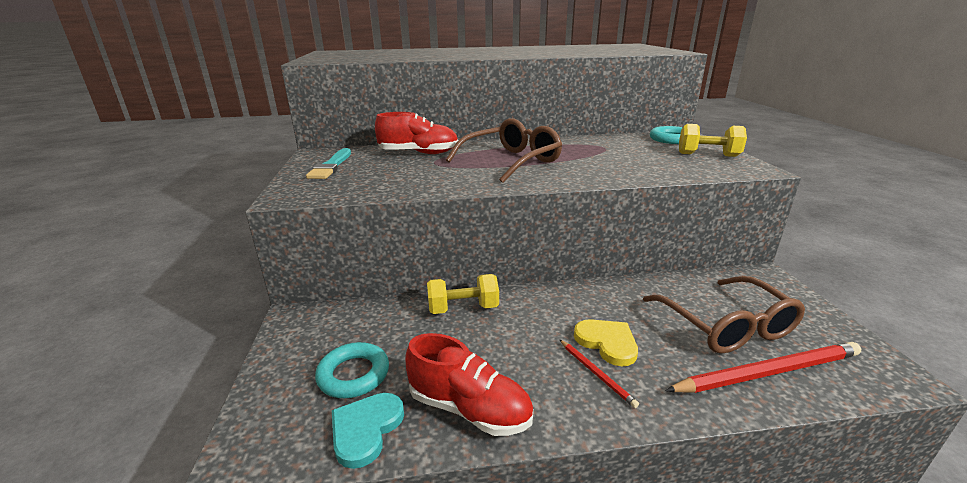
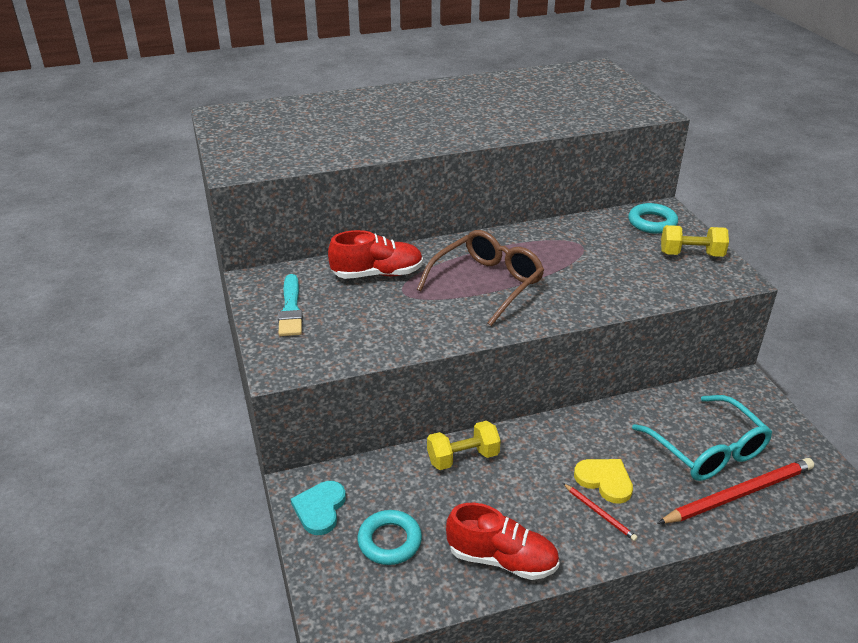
camera: 10 degrees left, 10 degrees up
turquoise heart [332,393,404,469] -> turquoise heart moved to [291,481,346,535]
brown glasses [643,276,805,354] -> turquoise glasses [632,395,772,481]

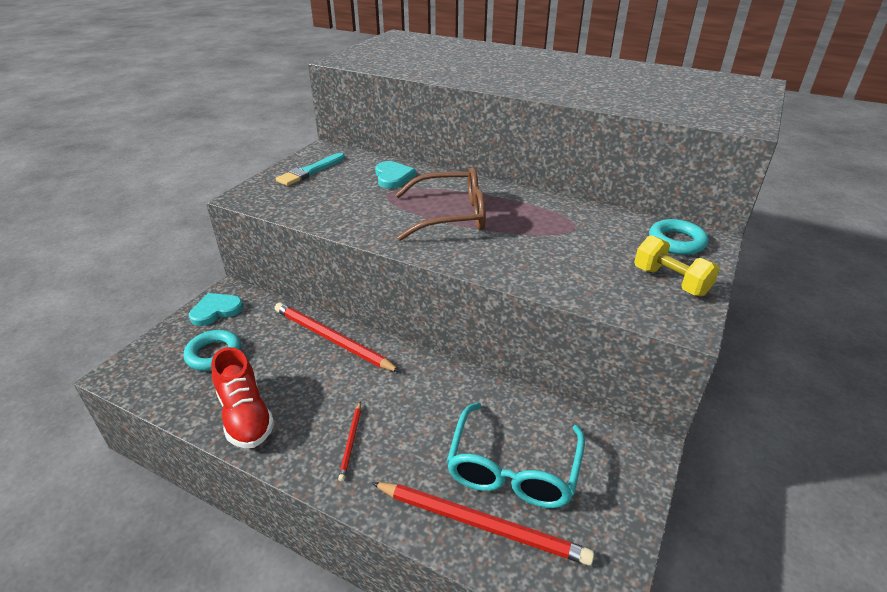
camera: 45 degrees right, 0 degrees up
red shoe [328,230,423,279] -> turquoise heart [375,161,416,188]
yellow dumbbell [427,421,501,470] -> red pencil [275,303,400,372]
yellow heart [574,459,633,504] -> none

